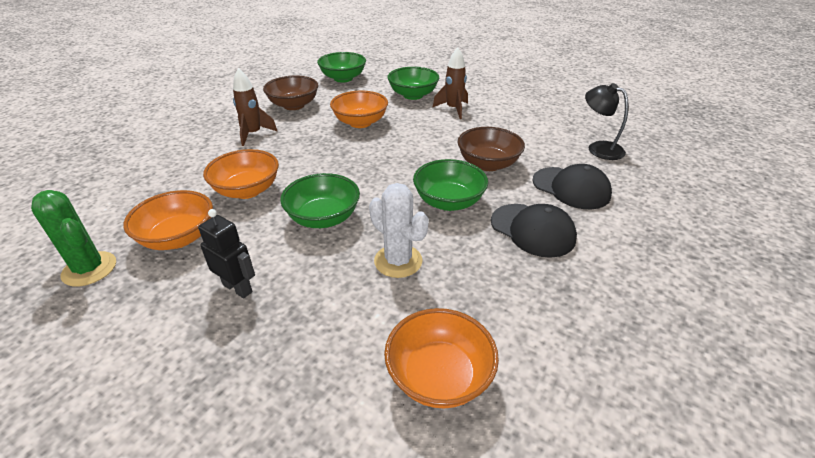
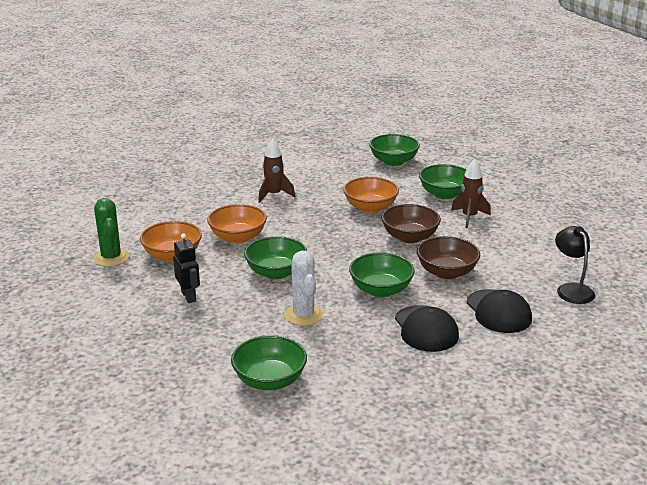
camera: 30 degrees right, 10 degrees down
brown bowl [263,76,318,110] -> brown bowl moved to [381,204,441,243]
orange bowl [384,308,499,408] -> green bowl [231,335,307,390]

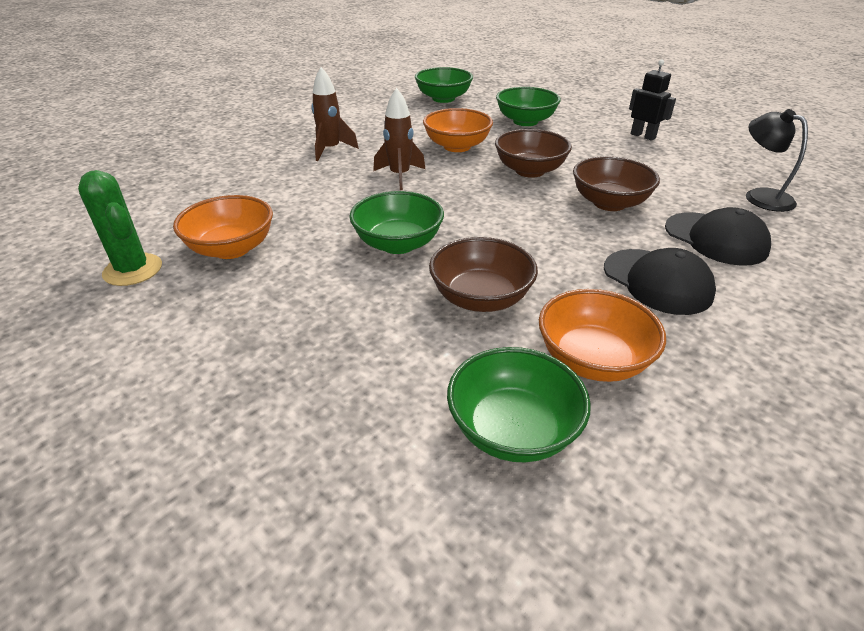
camera: 20 degrees left, 10 degrees up
black robot [173,234,200,303] -> black robot moved to [629,59,676,141]
orange bowl [207,204,267,244] -> orange bowl moved to [539,289,666,382]
white cactus [284,251,323,326] -> brown bowl [429,237,538,312]
green bowl [349,252,415,297] -> none
brown rocket [451,159,491,228] -> brown rocket moved to [373,88,425,190]

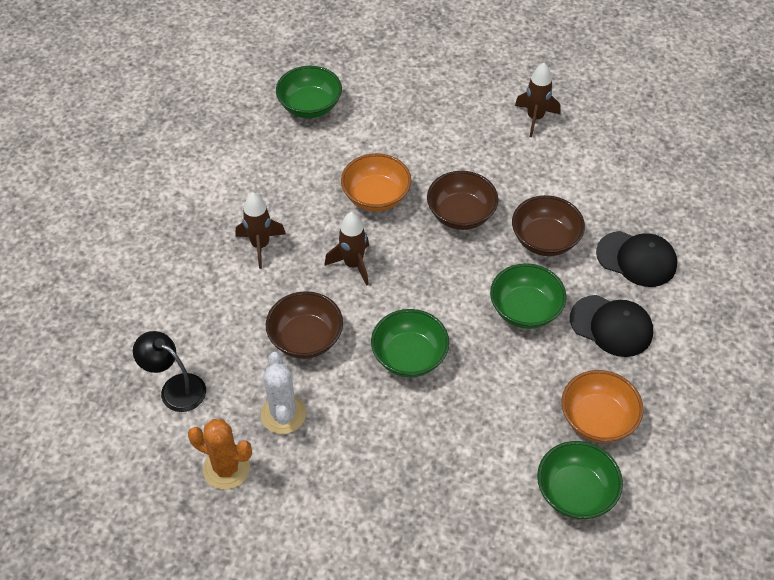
camera: 25 degrees left, 15 degrees up
green cactus [78,170,162,286] -> orange cactus [188,419,252,489]
orange bowl [173,195,273,259] -> white cactus [261,352,306,434]
brown bowl [429,237,538,312] -> brown bowl moved to [266,291,343,359]
green bowl [496,87,561,126] -> green bowl moved to [490,263,567,329]
black robot [629,59,676,141] -> brown rocket [515,63,560,137]
black lamp [746,109,808,212] -> black lamp moved to [133,331,206,412]

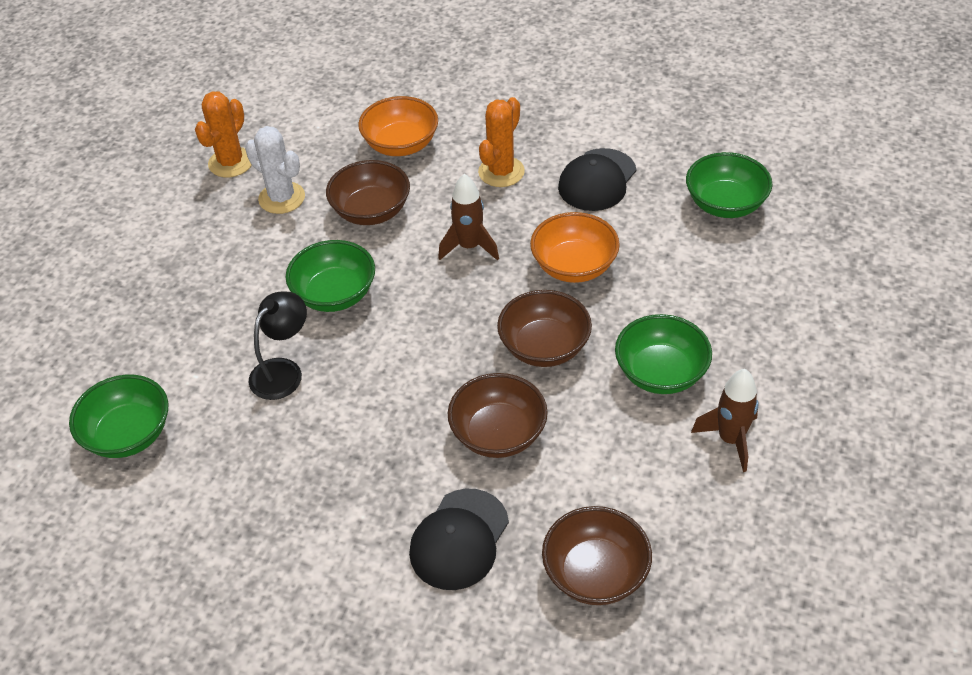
camera: 95 degrees right, 5 degrees down
black lamp [133,331,206,412] -> black lamp moved to [249,292,307,400]
brown rocket [236,192,286,269] -> orange cactus [478,97,525,187]
white cactus [261,352,306,434] -> white cactus turned 45 degrees clockwise [245,126,305,214]
green bowl [490,263,567,329] -> green bowl moved to [615,314,712,394]
orange bowl [561,370,643,443] -> orange bowl moved to [358,96,438,156]
black cap [570,295,653,357] -> black cap moved to [558,148,637,211]
none -> brown bowl [542,506,652,605]

